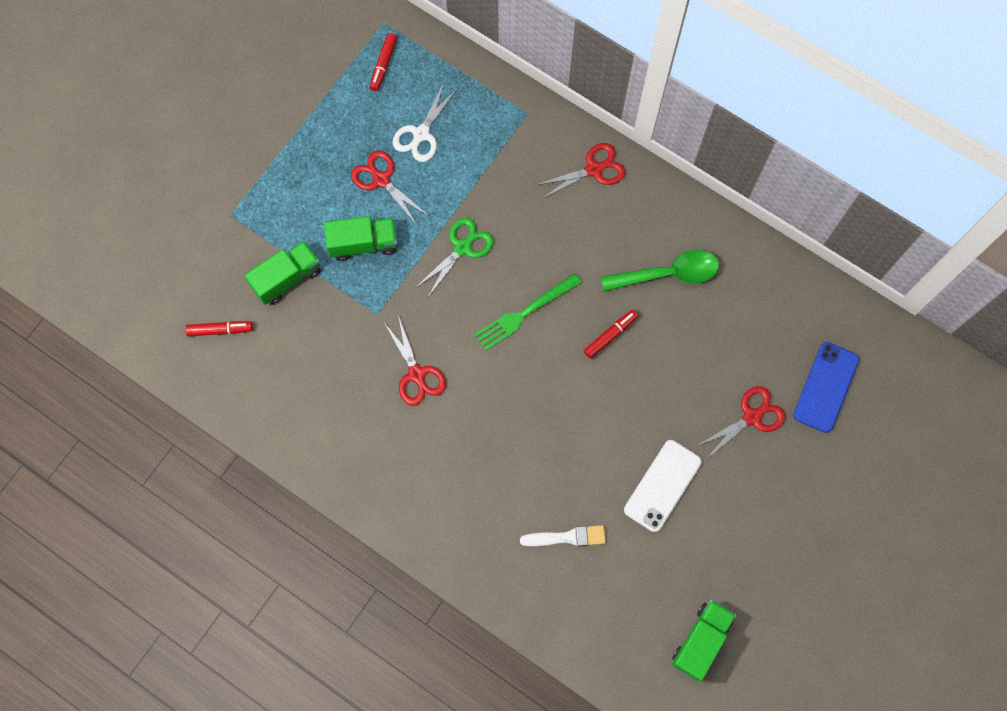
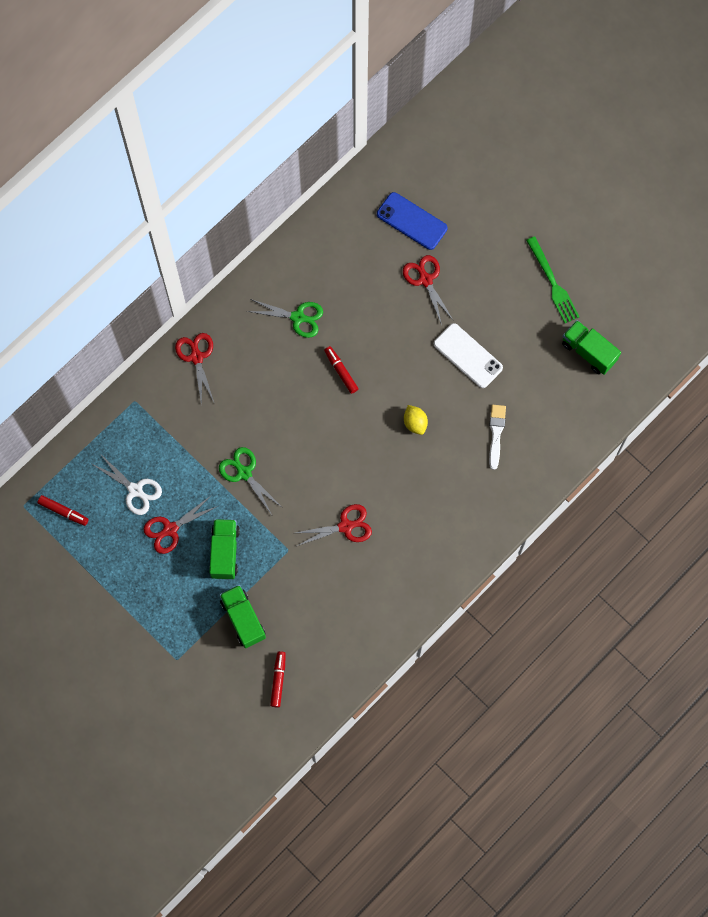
camera: 80 degrees left, 0 degrees up
green fork [475,273,582,351] -> green fork moved to [526,236,579,323]
green spoon [601,250,719,292] -> green scissors [247,299,323,338]
none -> yellow lemon [404,405,428,435]

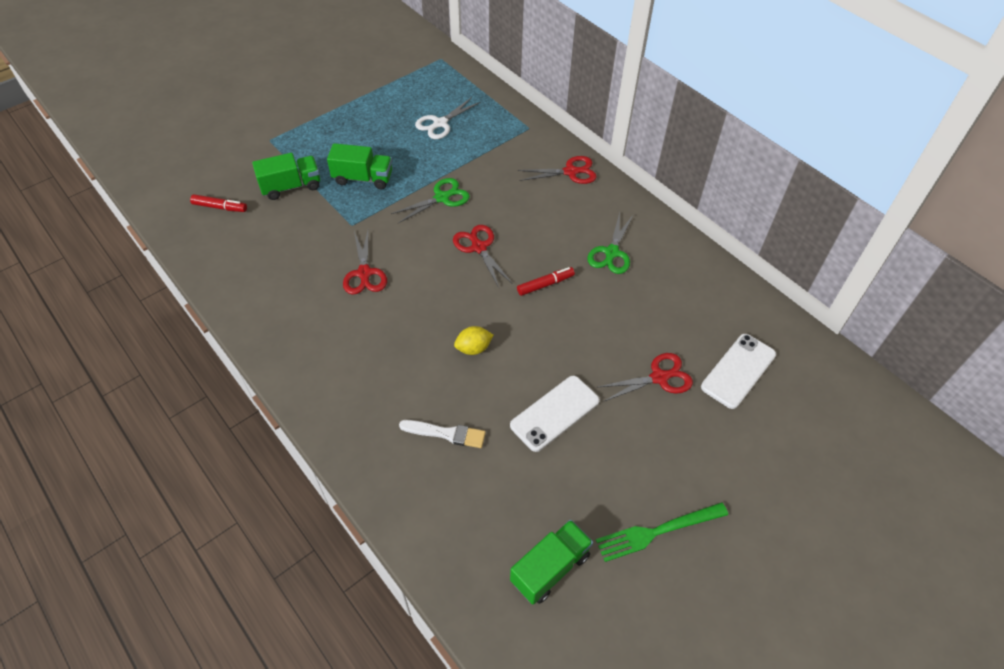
camera: 95 degrees right, 20 degrees down
red marker [37,495,89,526] -> none
red scissors [144,495,218,554] -> red scissors moved to [453,225,513,288]
blue phone [377,192,448,250] -> white phone [701,334,776,409]

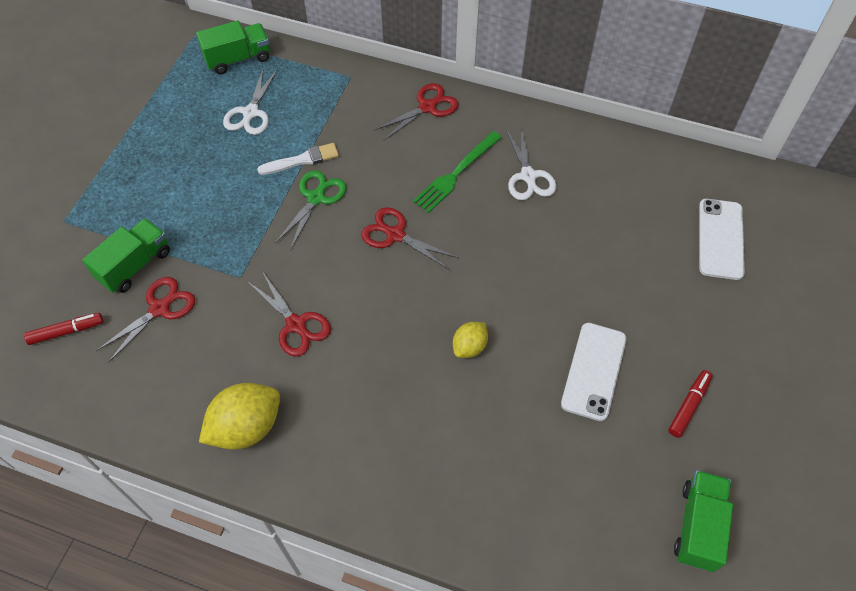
camera: 30 degrees left, 5 degrees up
green truck [327,143,392,189] -> green truck moved to [196,21,270,74]
white brush [399,420,486,448] -> white brush moved to [257,143,339,175]
red marker [517,267,575,296] -> red marker moved to [668,370,712,438]
green scissors [587,212,634,274] -> white scissors [506,126,556,200]
green fork [596,502,728,562] -> green fork moved to [413,131,502,213]
red scissors [598,353,693,402] -> red scissors moved to [96,277,195,363]
none -> yellow lemon [199,383,280,450]

